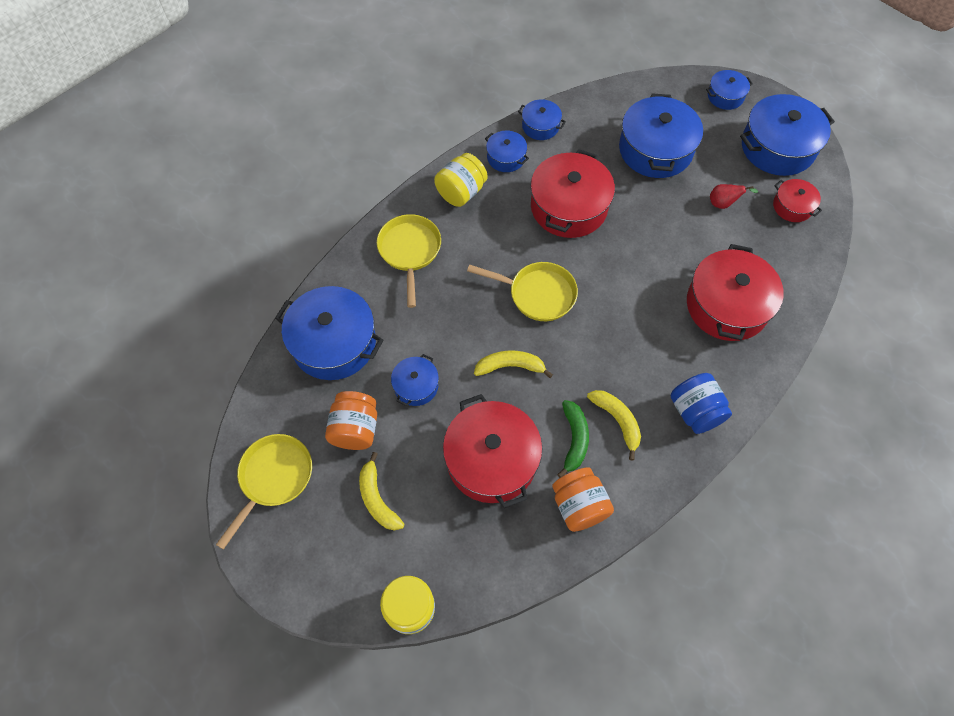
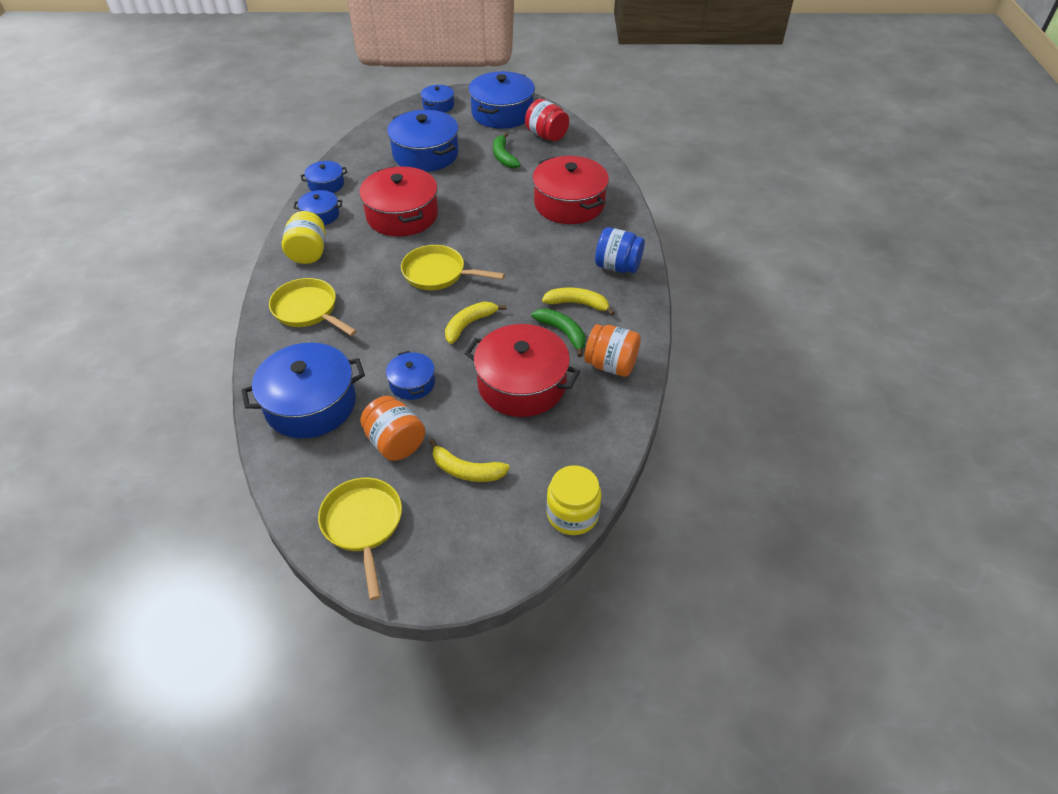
camera: 45 degrees left, 15 degrees down
yellow pan [467,262,578,321] -> yellow pan turned 135 degrees counterclockwise [401,245,505,290]
red pear [710,184,758,209] -> green banana [493,132,521,169]
red pot [773,179,822,222] -> red jar [525,99,569,141]

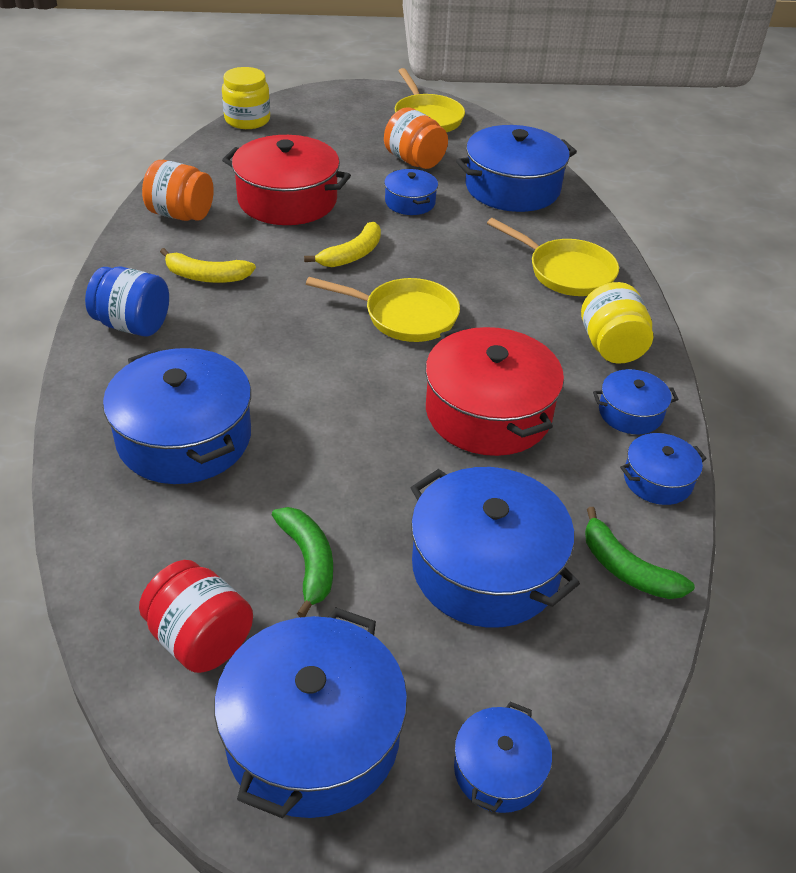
camera: 175 degrees right, 5 degrees down
yellow banana [429,439,510,482] -> none
red pot [532,156,609,224] -> blue pot [103,348,251,484]
green banana [532,308,586,357] -> green banana moved to [585,507,695,599]

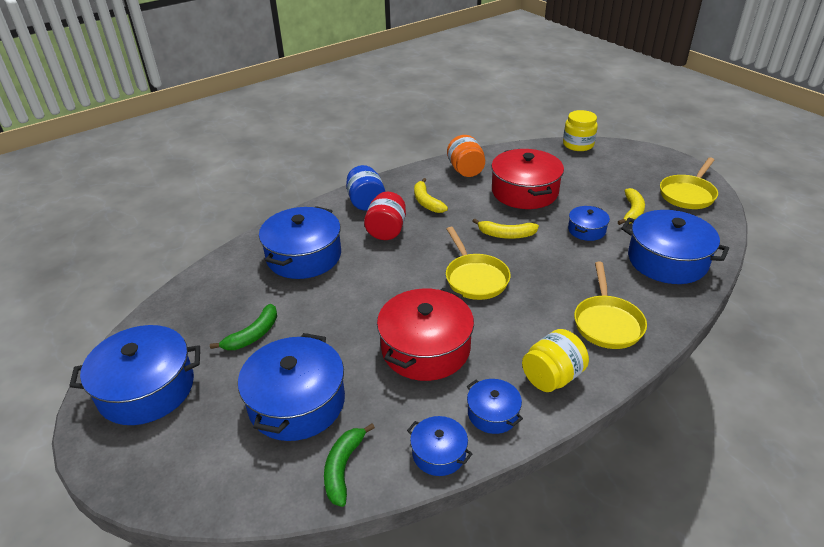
camera: 60 degrees right, 5 degrees down
red jar [139,560,253,673] -> red jar moved to [364,192,406,240]
orange jar [384,107,448,169] -> yellow banana [618,188,645,225]
blue pot [454,702,552,813] -> none

